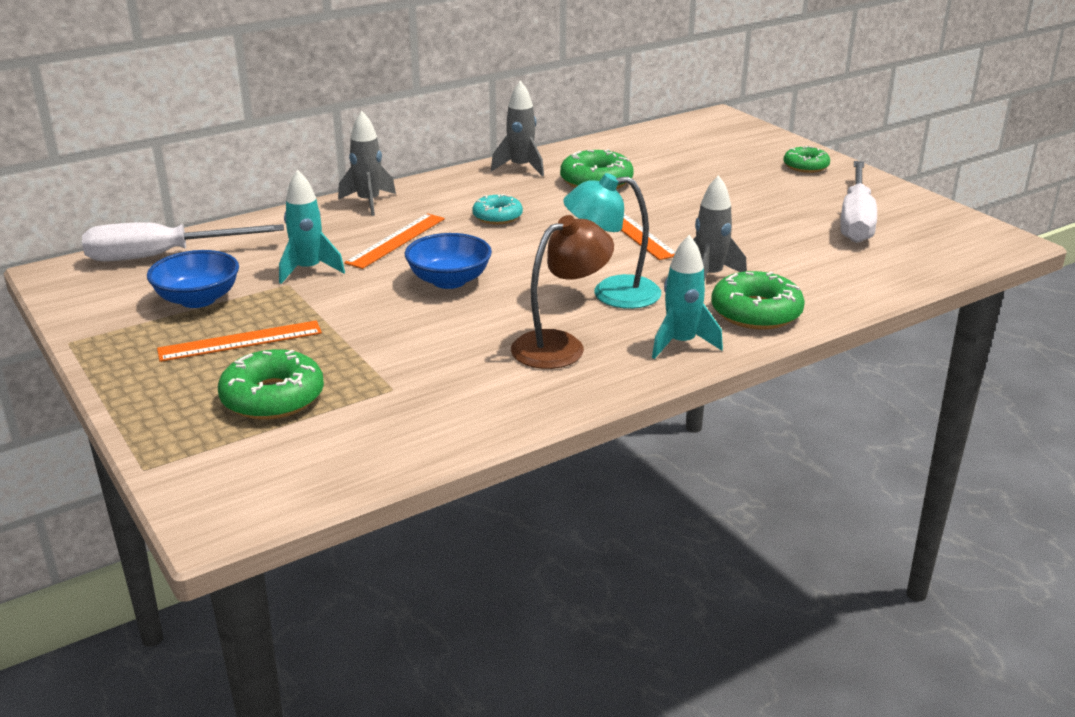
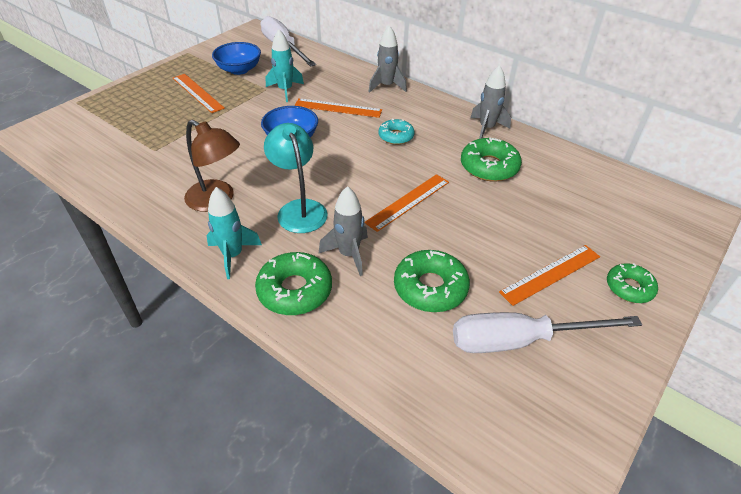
camera: 70 degrees right, 15 degrees up
green donut [218,349,324,420] -> green donut moved to [394,250,470,312]
none -> orange ruler [499,245,600,306]

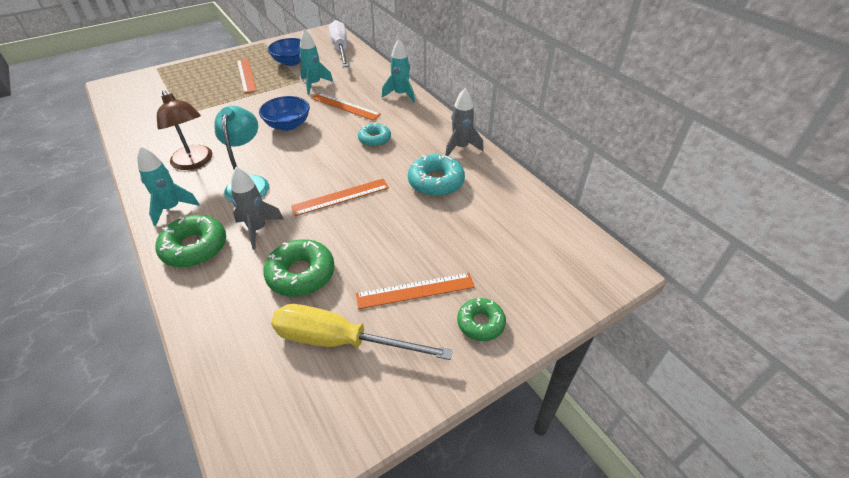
camera: 20 degrees right, 0 degrees up
grey rocket [368,25,407,93] -> turquoise rocket [382,39,415,102]
white screwdriver [453,312,642,353] -> yellow screwdriver [271,304,453,360]
green donut [461,138,522,182] -> turquoise donut [408,154,465,197]

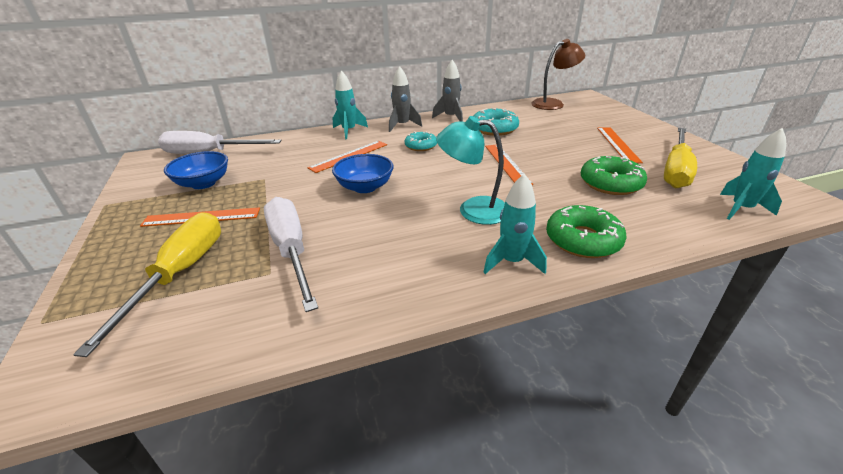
camera: 75 degrees left, 10 degrees down
brown lamp [157,90,212,170] -> brown lamp moved to [531,39,585,110]
grey rocket [231,167,283,250] -> grey rocket moved to [389,66,422,132]
turquoise rocket [299,29,333,94] -> turquoise rocket moved to [720,128,786,220]
green donut [457,298,506,341] -> none
none -> yellow screwdriver [73,212,221,357]
none -> white screwdriver [264,197,318,312]

